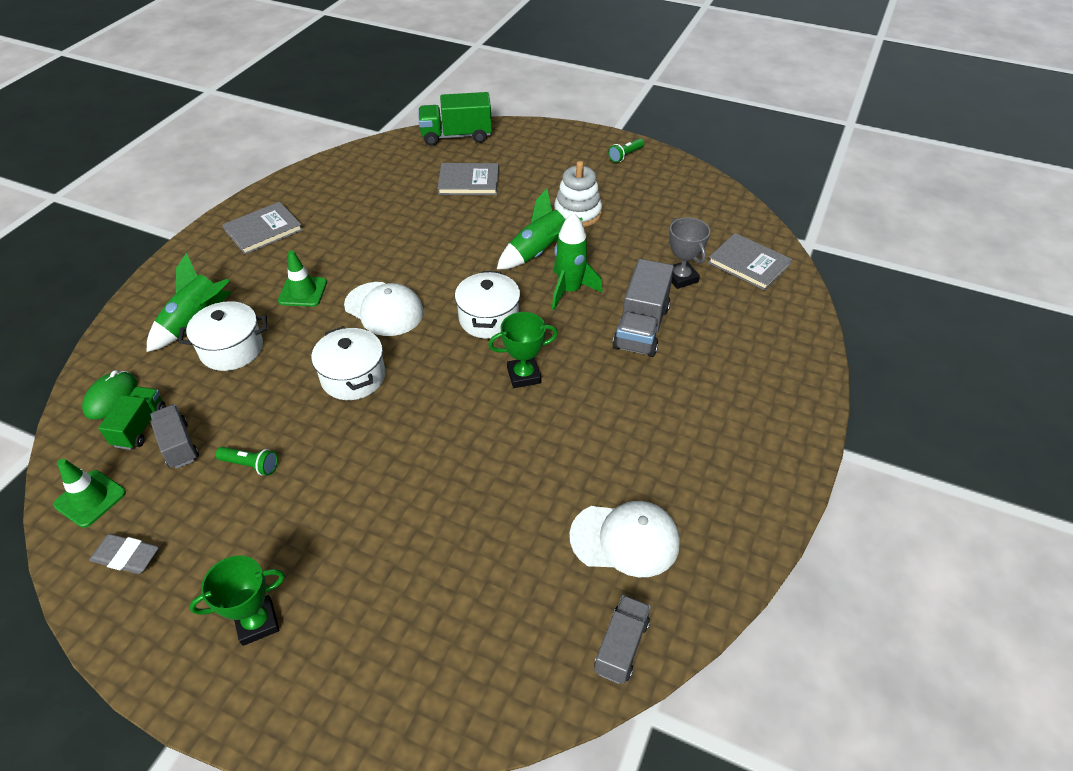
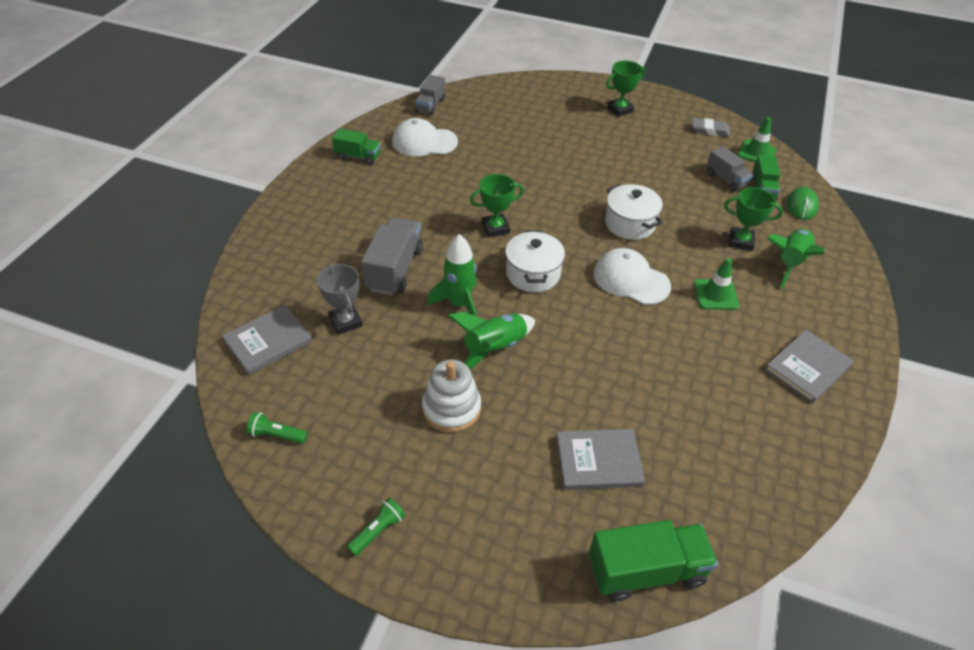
camera: 175 degrees right, 0 degrees up
white pot [178,301,267,371] -> green trophy [724,187,783,251]
green flashlight [215,447,278,476] -> green flashlight moved to [247,412,307,443]
grey book [708,233,792,291] -> grey book turned 75 degrees counterclockwise [222,305,312,375]
none -> green truck [332,129,381,165]

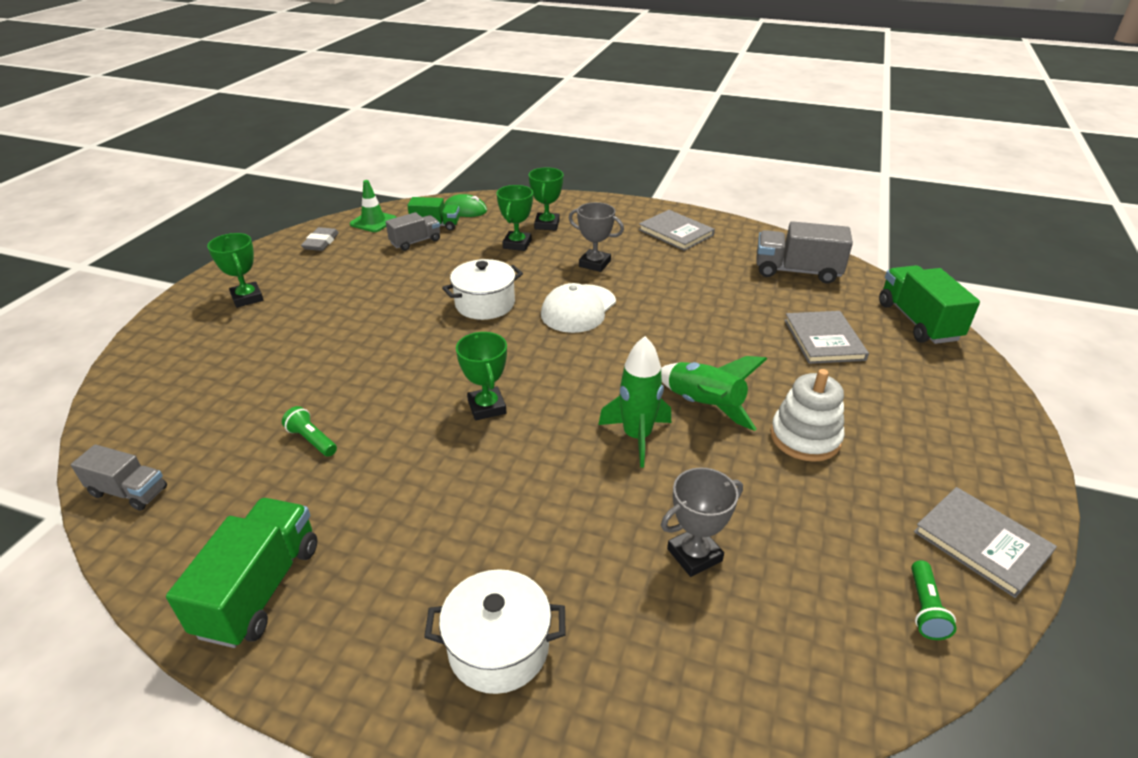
camera: 90 degrees left, 10 degrees down
grey book [222,305,312,375] -> grey book moved to [914,487,1057,598]
green truck [332,129,381,165] -> green truck [166,498,317,648], size x1.62
green flashlight [347,497,406,556] -> green flashlight moved to [282,406,337,457]
grey truck [361,217,423,295] -> grey truck moved to [756,221,853,283]
white cap [392,118,458,156] -> none
white pot [505,230,565,292] -> white pot moved to [424,569,566,694]
green traffic cone [694,258,739,310] -> grey trophy [569,202,624,272]
green rocket [767,229,825,288] -> green trophy [529,168,563,230]

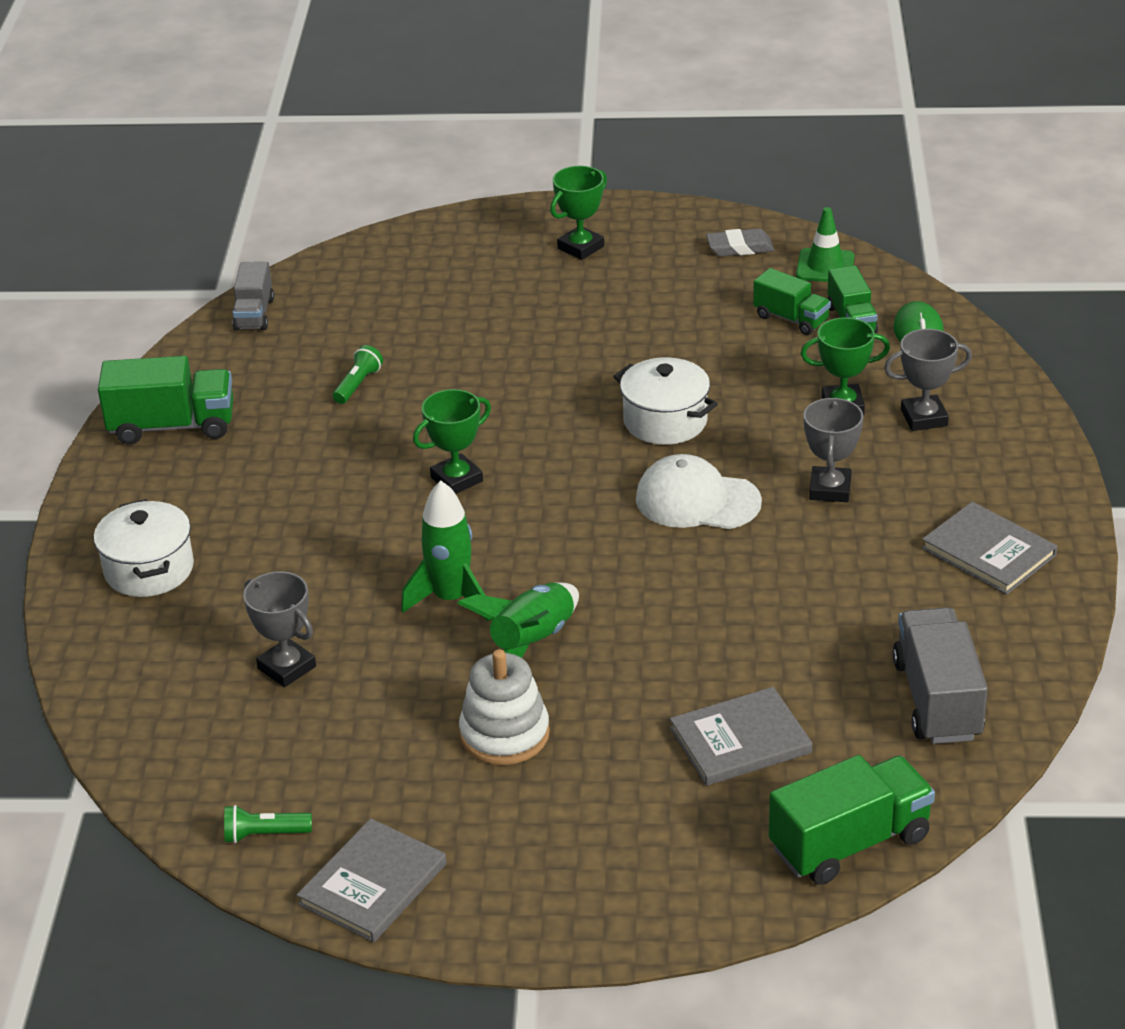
camera: 75 degrees right, 0 degrees up
grey truck [386,212,440,251] -> green truck [753,268,831,335]
green trophy [529,168,563,230] -> grey trophy [884,329,972,431]
grey book [639,210,715,251] -> grey book turned 75 degrees counterclockwise [922,502,1057,595]

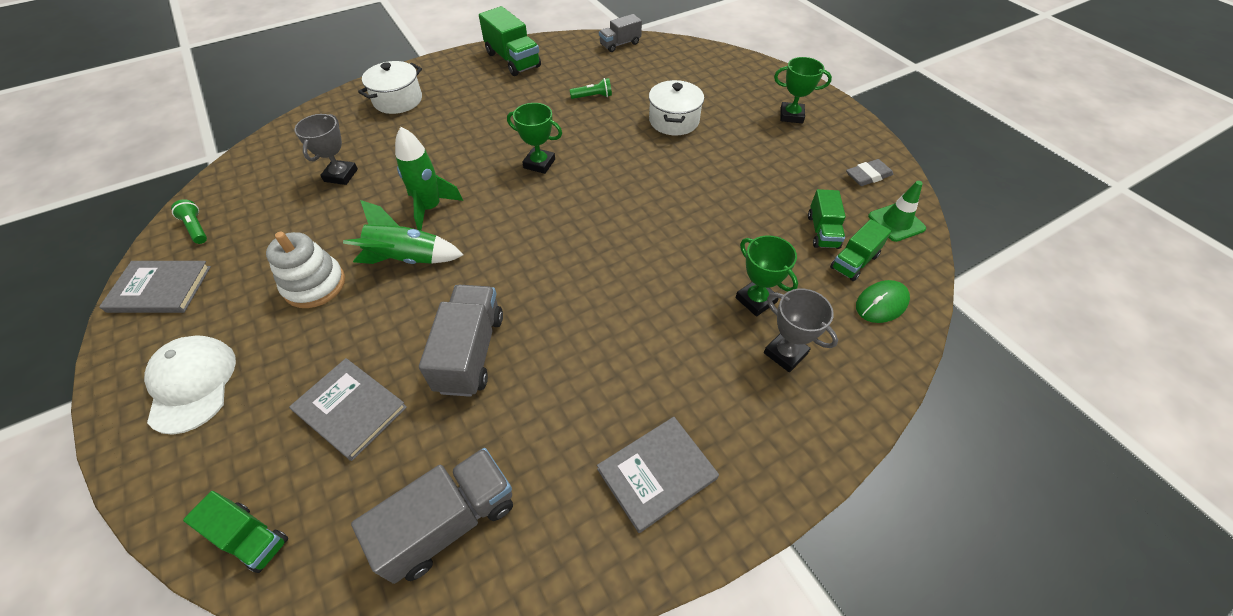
camera: 55 degrees right, 15 degrees up
white pot [613,357,718,445] -> white pot moved to [649,80,704,135]
white cap [636,454,762,529] -> white cap moved to [144,335,236,435]
grey eraser [706,229,774,256] -> grey eraser turned 75 degrees counterclockwise [846,159,893,186]
green truck [769,755,935,885] -> green truck [183,491,288,573], size x0.62
grey trophy [803,398,863,502] -> none
grey book [922,502,1057,595] -> grey book turned 45 degrees clockwise [597,417,719,533]
none -> grey truck [419,285,503,397]

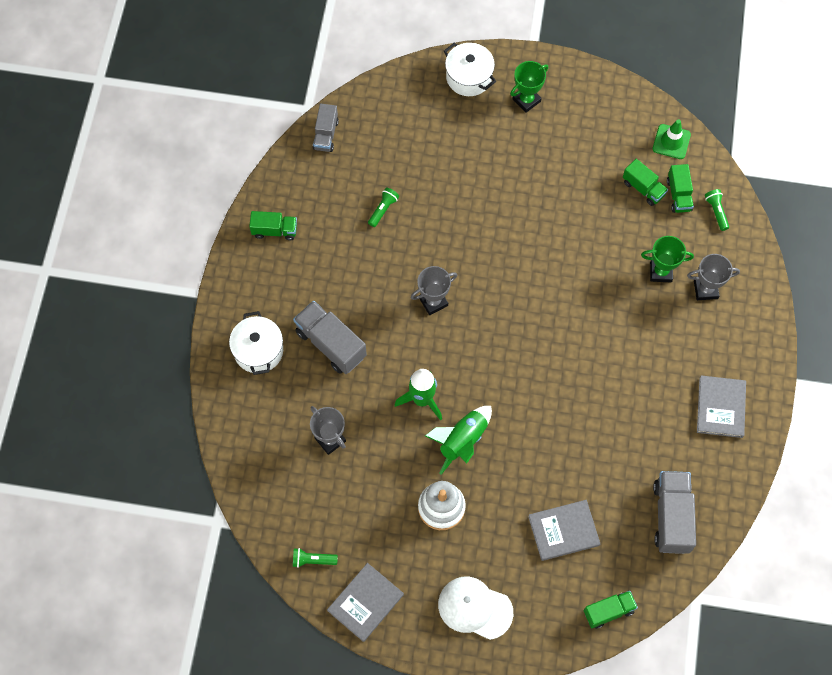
camera: 50 degrees left, 15 degrees up
grey truck [419,285,503,397] -> grey truck moved to [293,301,367,374]
green truck [479,6,541,76] -> green truck [249,211,297,240], size x0.62
green trophy [507,103,562,174] -> grey trophy [411,266,457,315]
white pot [649,80,704,135] -> white pot moved to [444,43,496,96]
grey eraser [846,159,893,186] -> none
green mouse [856,280,910,323] -> green flashlight [705,189,729,231]

